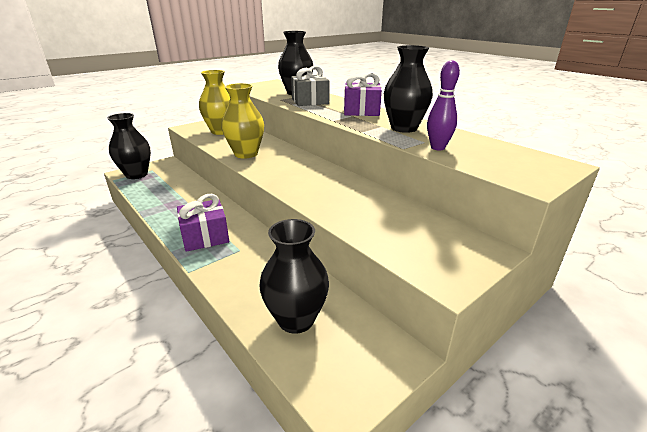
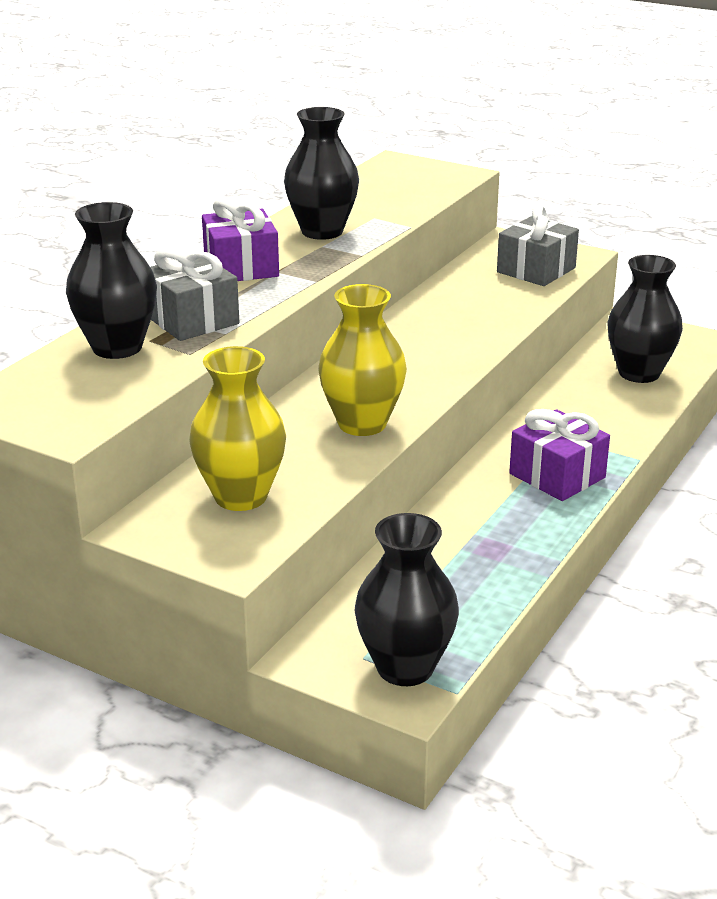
camera: 110 degrees left, 0 degrees up
purple bowling pin [427,60,460,150] -> none
none -> grey gift [497,205,579,286]

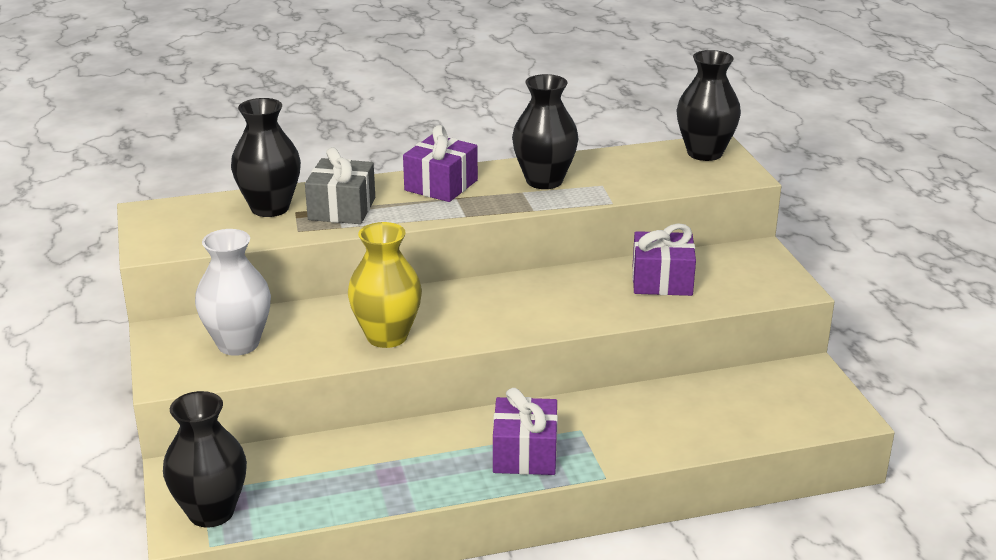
camera: 45 degrees right, 0 degrees up
yellow vase [189,346,286,511] -> white vase [195,229,271,356]
grey gift [497,205,579,286] -> none
black vase [607,255,683,383] -> black vase moved to [676,50,741,161]
none -> purple gift [632,224,696,296]

